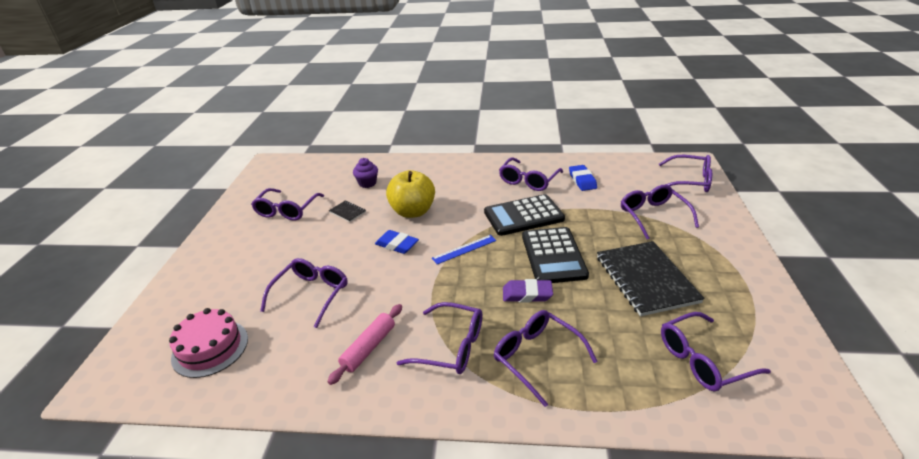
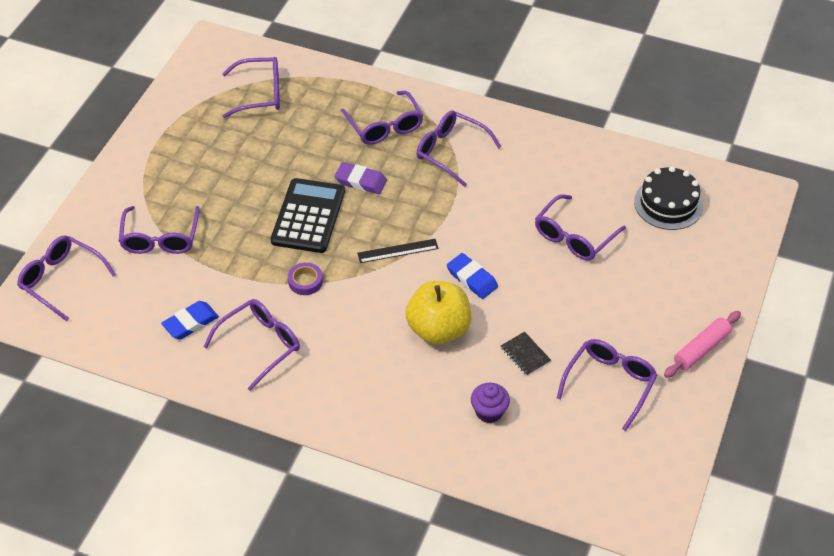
camera: 165 degrees left, 15 degrees up
pink cake [169,308,248,378] -> black cake [634,166,703,230]
pink rolling pin [328,304,402,385] -> pink rolling pin moved to [664,311,741,378]
blue ruler [432,235,496,264] -> black ruler [357,239,439,263]
black calculator [484,194,565,236] -> purple tape [288,262,323,295]
blue eraser [569,165,597,191] -> blue eraser turned 45 degrees clockwise [161,301,219,339]
black notebook [597,241,705,316] -> none

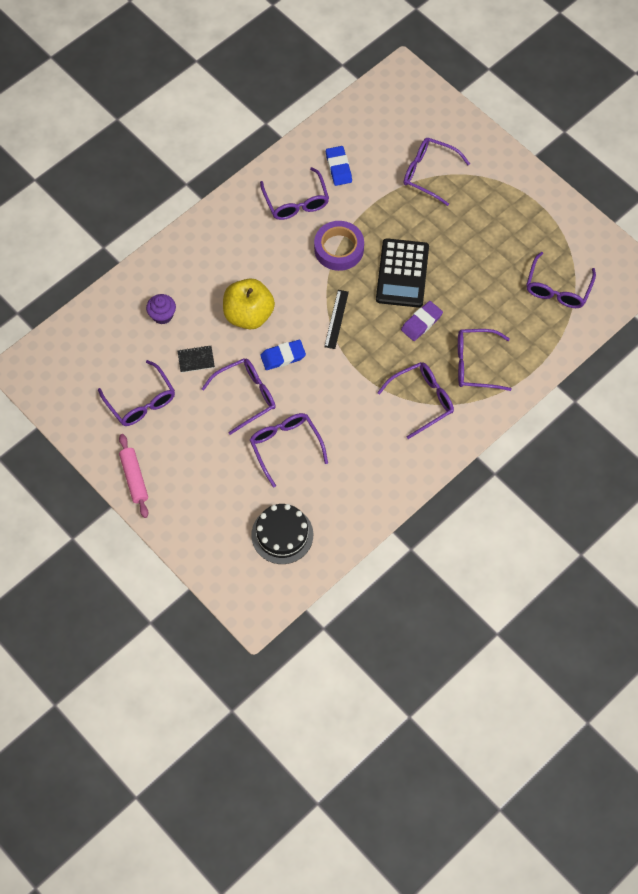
camera: 115 degrees right, 15 degrees up
purple glasses [17,236,116,321] -> purple glasses moved to [201,358,276,435]
black calculator [271,178,345,253] -> black calculator turned 60 degrees clockwise [376,238,429,308]
purple tape [288,262,323,295] -> purple tape [314,221,364,271], size x1.81

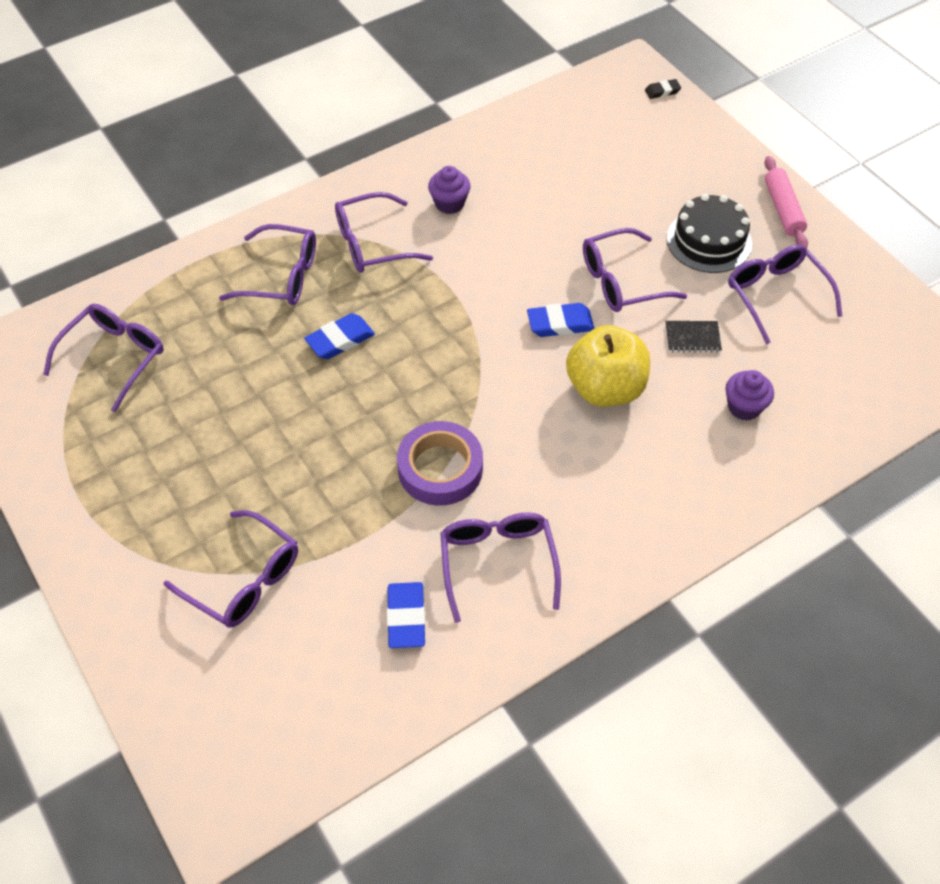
camera: 170 degrees left, 10 degrees down
purple glasses [250,413,328,488] -> none
black cake [251,504,313,564] -> black cake moved to [667,194,752,273]
black ruler [324,290,349,349] -> none
black calculator [376,238,429,308] -> none
purple eraser [401,301,443,341] -> blue eraser [304,313,375,359]
none -> purple cupcake [428,166,471,214]
none -> black eraser [645,79,681,99]

